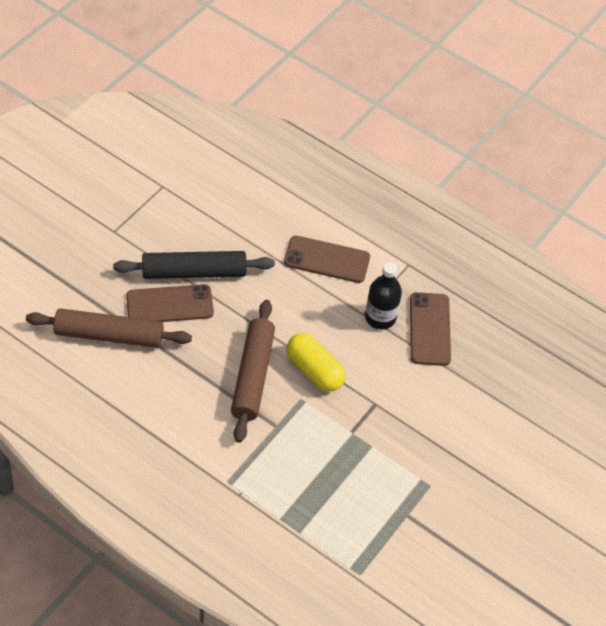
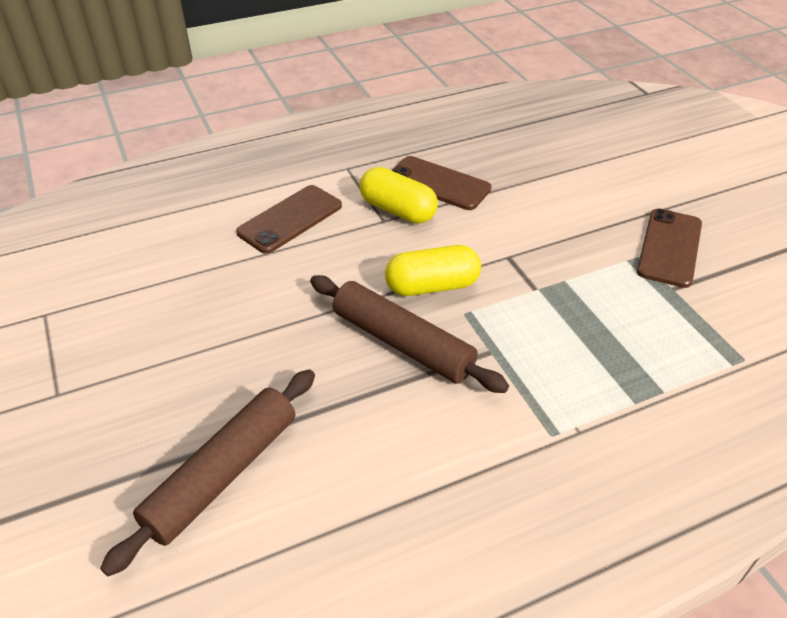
camera: 55 degrees left, 10 degrees down
black rolling pin [113,251,275,279] -> none
brown phone [126,284,214,322] -> brown phone moved to [637,208,702,288]
black bottle [365,262,402,329] -> yellow capsule [359,167,438,224]

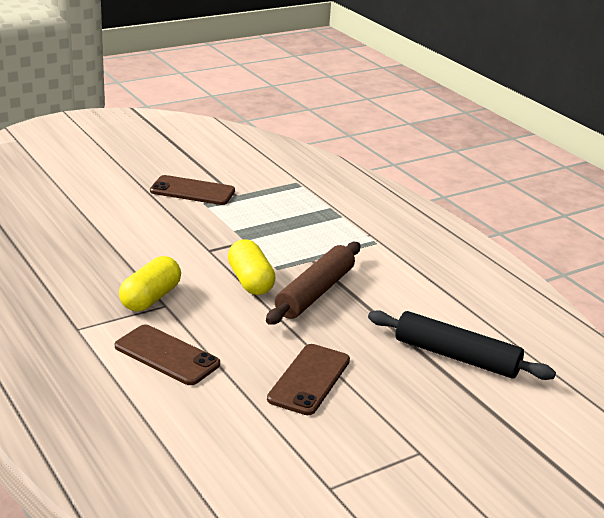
camera: 100 degrees left, 15 degrees down
brown rolling pin [100,369,315,576] -> black rolling pin [368,310,556,380]
brown phone [391,156,491,210] -> brown phone moved to [267,344,350,415]

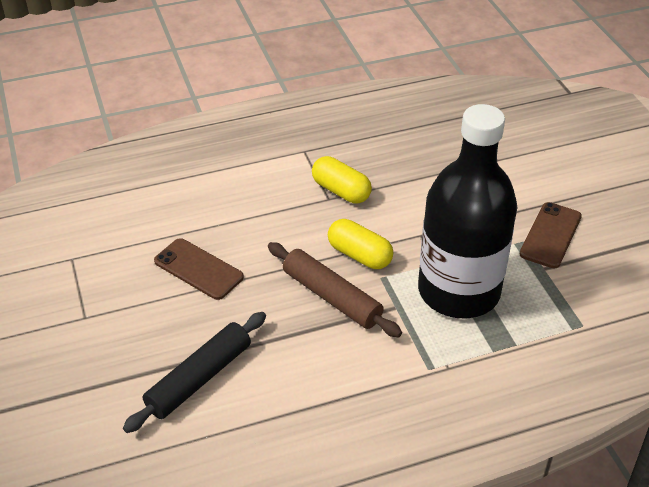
camera: 105 degrees right, 15 degrees up
brown phone [115,324,220,385] -> none
yellow capsule [228,239,276,295] -> yellow capsule turned 45 degrees clockwise [328,219,393,269]
none -> black bottle [418,104,517,318]

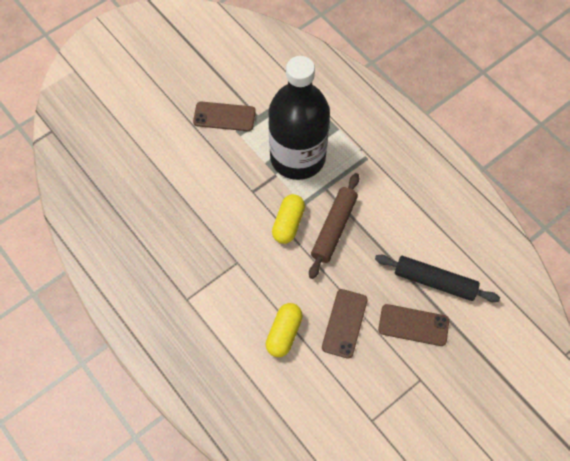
camera: 110 degrees left, 20 degrees up
yellow capsule [312,156,372,203] -> yellow capsule moved to [266,303,303,357]
none -> brown phone [378,304,449,346]

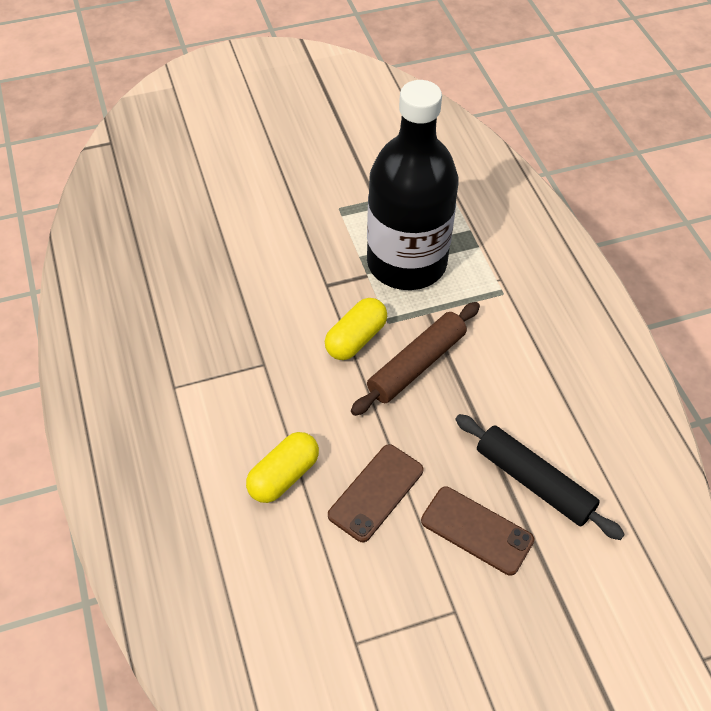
camera: 20 degrees right, 10 degrees down
brown phone [193,102,256,131] -> none

